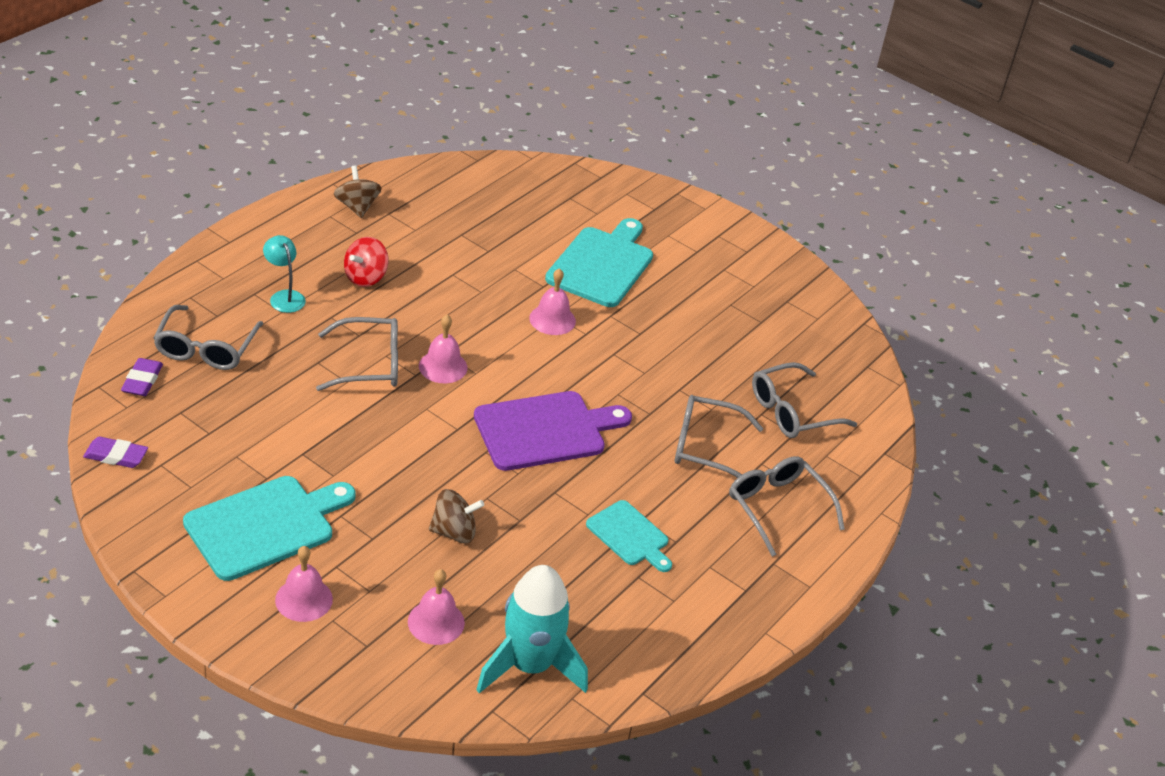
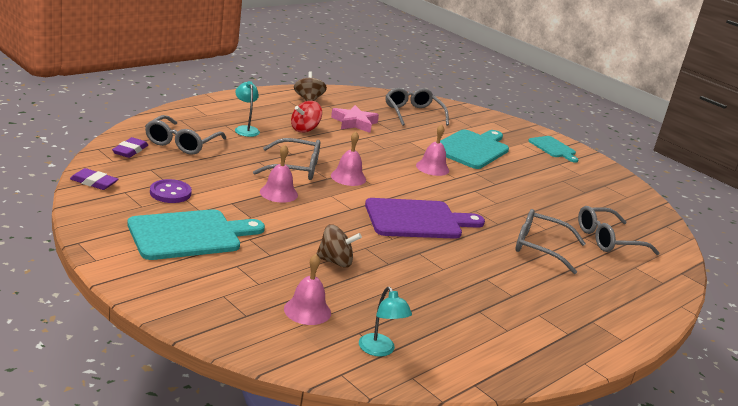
camera: 10 degrees right, 15 degrees down
pink bell [275,546,333,622] -> pink bell moved to [260,145,298,203]
turquoise rocket [476,565,588,693] -> turquoise lamp [359,287,412,357]
turquoise cutting board [586,500,672,572] -> turquoise cutting board moved to [528,136,579,163]
grey glasses [729,456,845,557] -> grey glasses moved to [385,88,449,126]
none -> purple button [150,179,192,203]
none -> pink star [331,105,379,133]

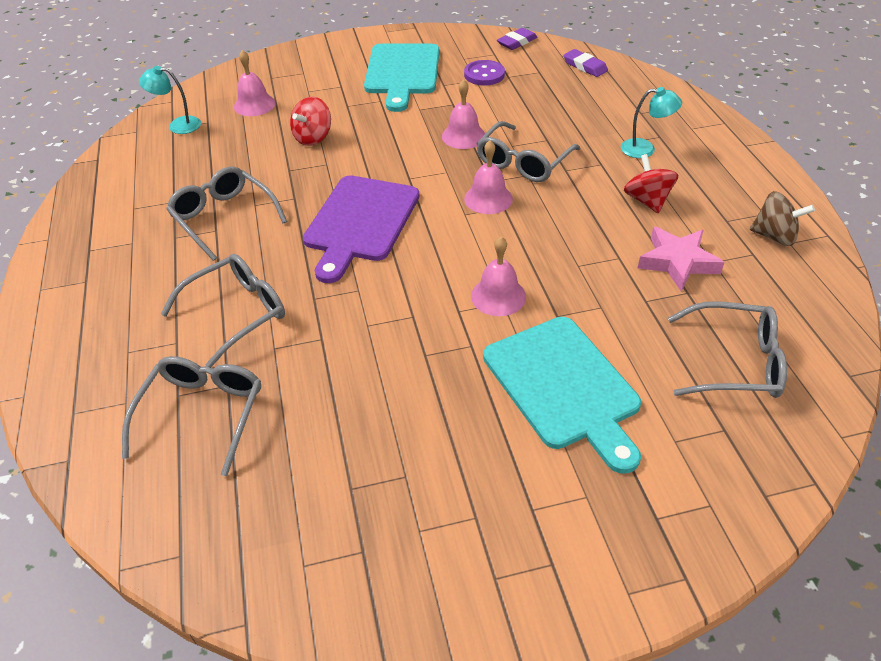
camera: 125 degrees right, 20 degrees up
grey glasses [145,115,226,155] -> grey glasses moved to [166,166,287,261]
brown spinning top [316,224,362,268] -> red spinning top [290,97,331,146]
turquoise cutting board [528,136,579,163] -> none

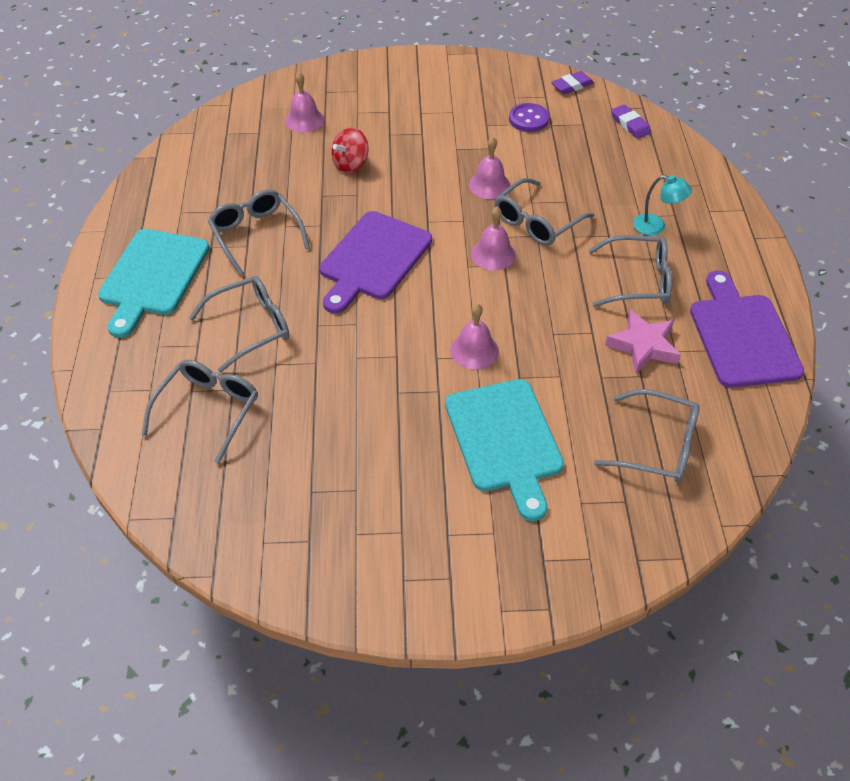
camera: 10 degrees right, 5 degrees up
turquoise lamp [139,66,201,134] -> none
turquoise cutting board [364,44,439,112] -> turquoise cutting board moved to [98,229,210,338]
red spinning top [624,154,678,213] -> grey glasses [588,235,672,307]
brown spinning top [750,191,815,246] -> purple cutting board [690,271,804,388]

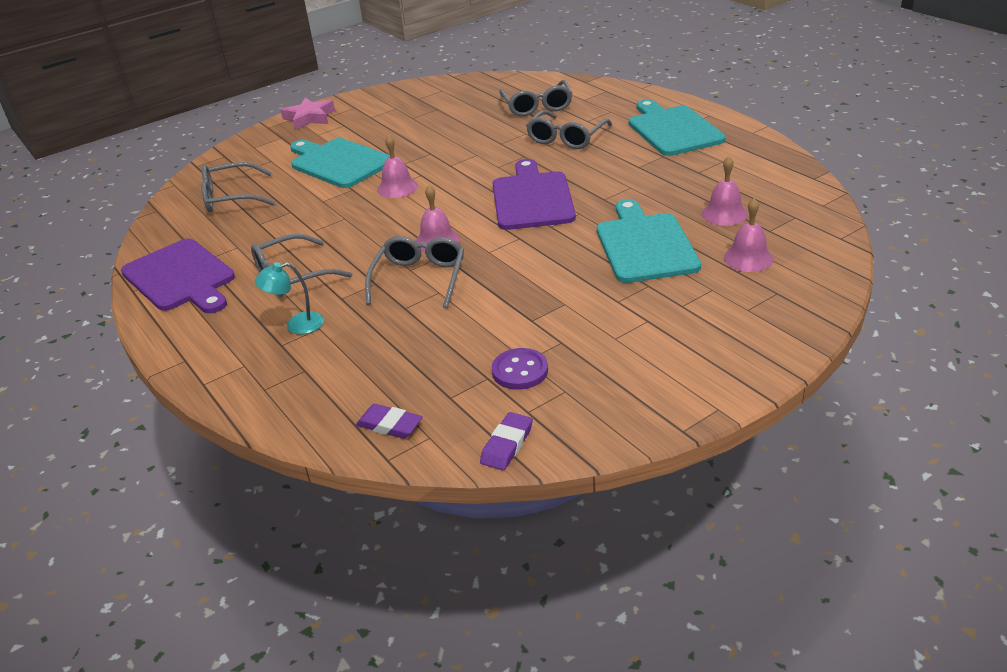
camera: 150 degrees right, 15 degrees down
grey glasses [208,190,310,275] -> none
red spinning top [331,127,368,173] -> turquoise cutting board [597,199,701,283]
pink bell [469,137,510,199] -> pink bell moved to [702,156,748,226]
pink star [605,310,681,374] -> pink star moved to [281,98,335,130]

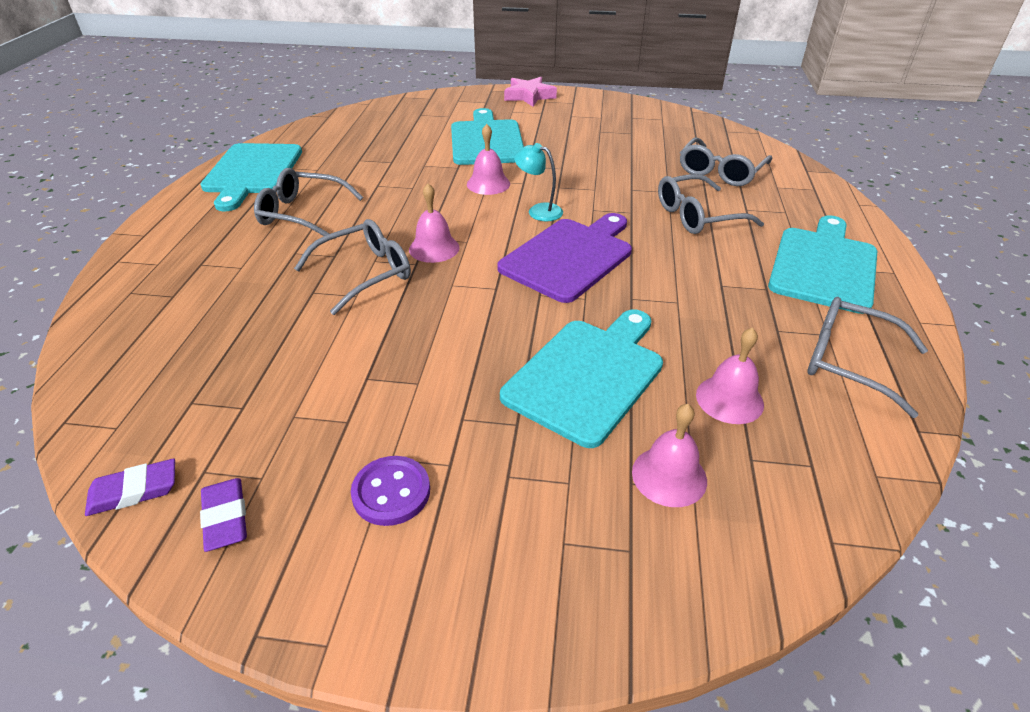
camera: 40 degrees right, 5 degrees up
purple cutting board [121,239,235,313] -> turquoise cutting board [200,143,302,211]
grey glasses [201,162,275,212] -> grey glasses moved to [807,297,928,418]
turquoise lamp [255,262,324,334] -> turquoise lamp moved to [514,143,563,221]
purple eraser [356,404,423,439] -> purple eraser moved to [200,478,247,552]
purple button [492,348,548,390] -> purple button moved to [351,456,430,526]

